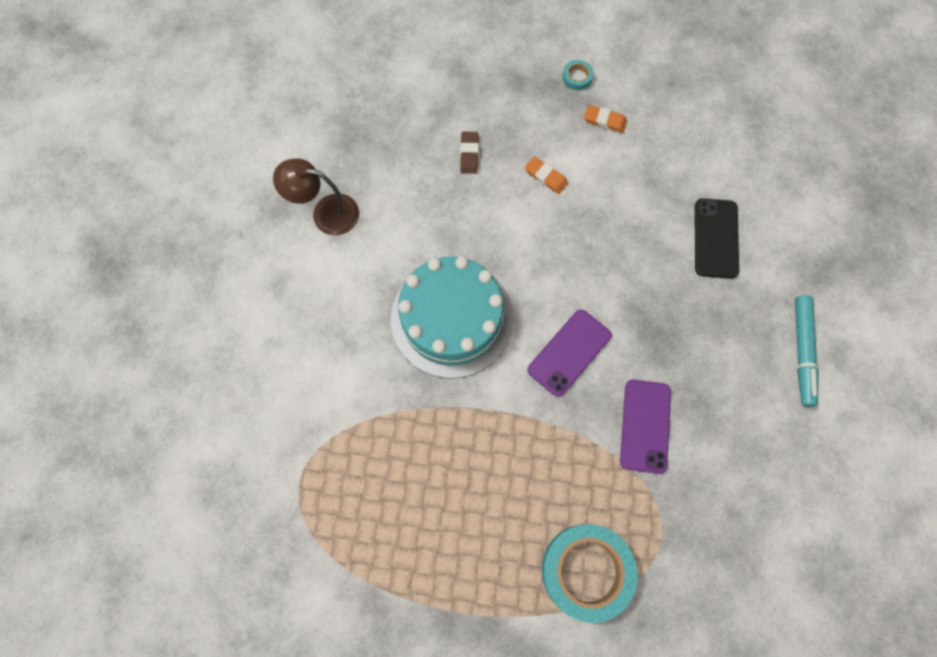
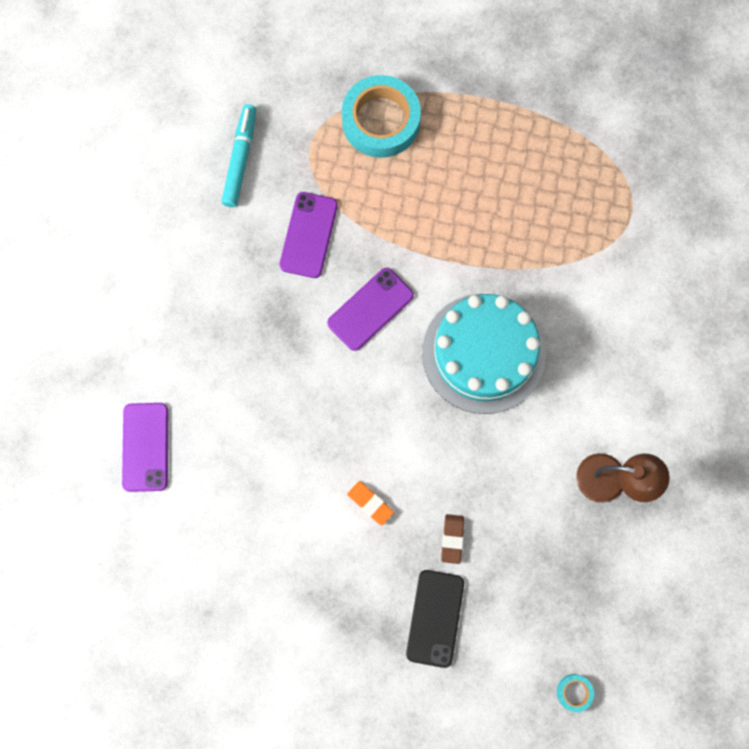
camera: 175 degrees left, 5 degrees up
turquoise tape [562,60,594,90] -> turquoise tape moved to [557,674,594,712]
orange eraser [584,105,627,133] -> none
black phone [695,198,739,279] -> black phone moved to [406,570,464,668]
turquoise marker [795,295,819,407] -> turquoise marker moved to [221,104,256,207]
none -> purple phone [122,403,168,492]

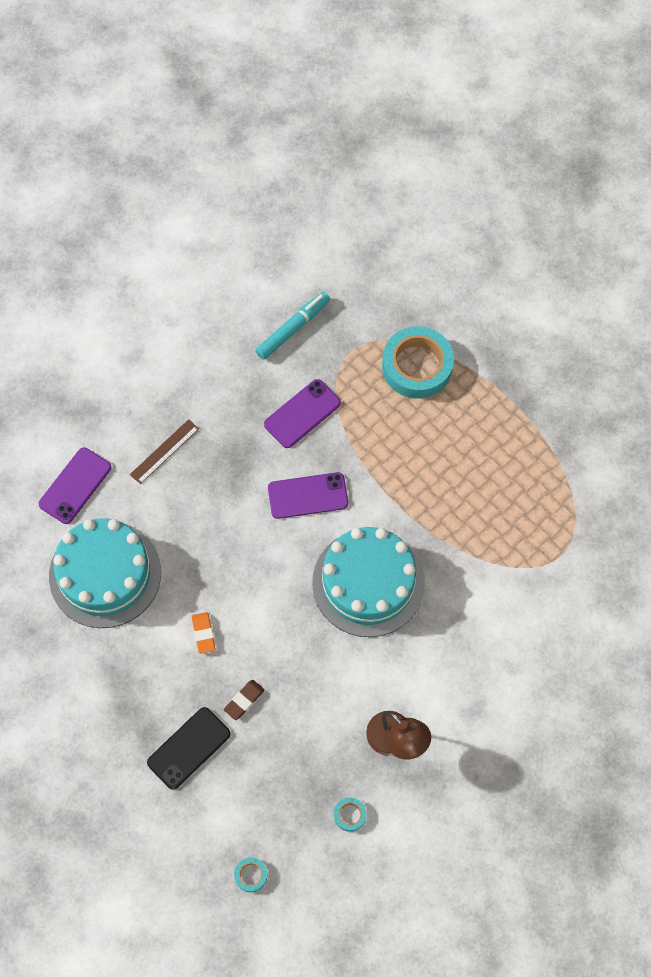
camera: 35 degrees right, 10 degrees down
none -> turquoise cake [49,518,161,628]
none -> brown ruler [130,419,199,484]
none -> turquoise tape [334,797,366,832]

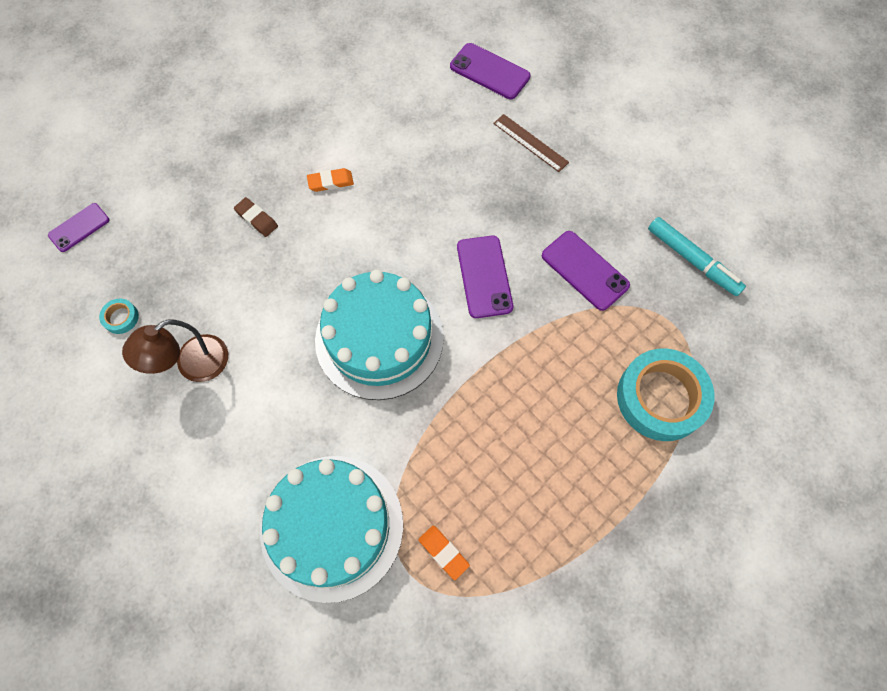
camera: 90 degrees right, 0 degrees up
turquoise cake [49,518,161,628] -> turquoise cake moved to [260,456,403,603]
black phone [147,707,230,790] -> none
turquoise tape [234,858,267,892] -> purple phone [48,203,109,252]
none -> orange eraser [418,526,470,580]

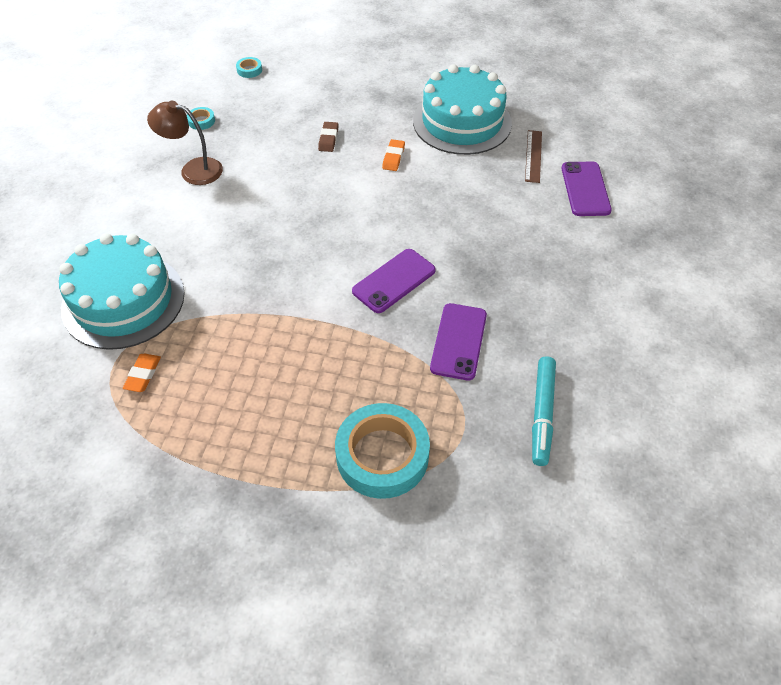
camera: 55 degrees right, 15 degrees down
purple phone [48,203,109,252] -> turquoise tape [236,57,262,78]
orange eraser [307,168,354,192] -> orange eraser turned 60 degrees clockwise [382,139,405,171]
turquoise cake [315,270,444,400] -> turquoise cake moved to [413,64,512,155]
brown ruler [493,114,569,172] -> brown ruler moved to [525,130,542,183]

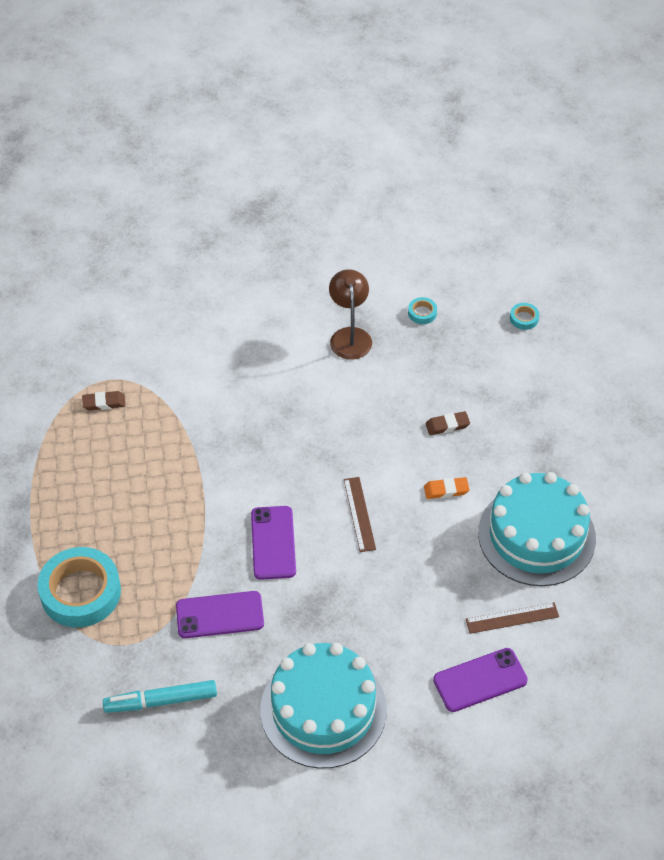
camera: 70 degrees right, 0 degrees up
turquoise cake [59,233,185,350] -> turquoise cake moved to [260,643,387,769]
orange eraser [123,354,161,392] -> brown eraser [82,391,125,411]
purple phone [352,249,436,313] -> purple phone turned 60 degrees clockwise [251,506,296,580]
none -> brown ruler [344,477,376,552]

